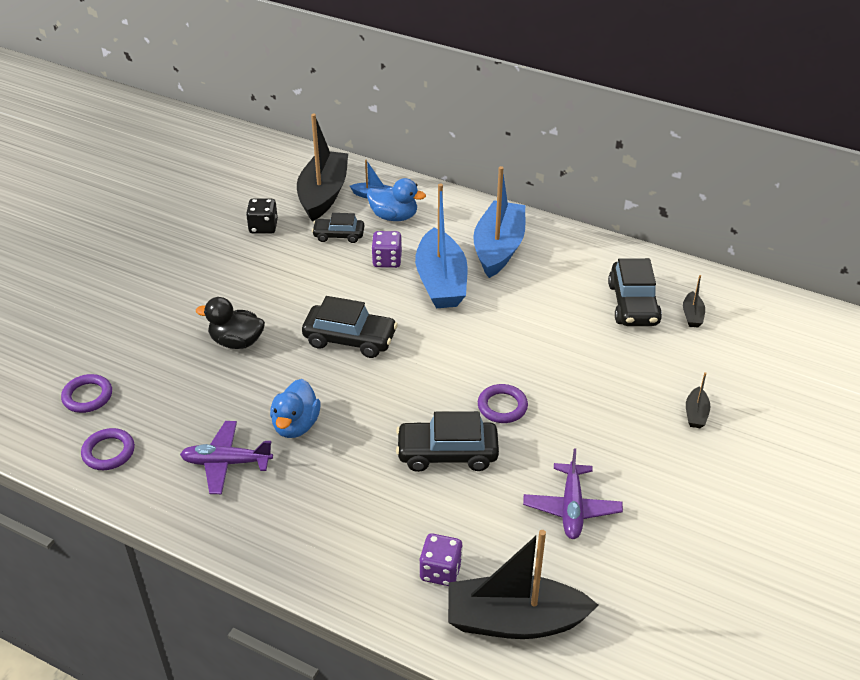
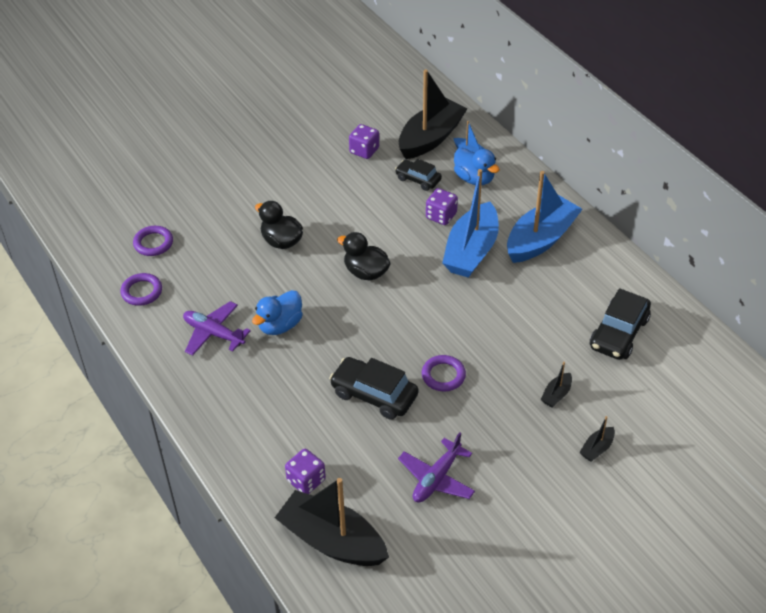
camera: 30 degrees right, 5 degrees up
black dice [246,198,278,234] -> purple dice [349,124,379,159]
black car [302,296,398,358] -> black duck [337,232,391,281]
black boat [683,275,705,327] -> black boat moved to [541,362,572,407]

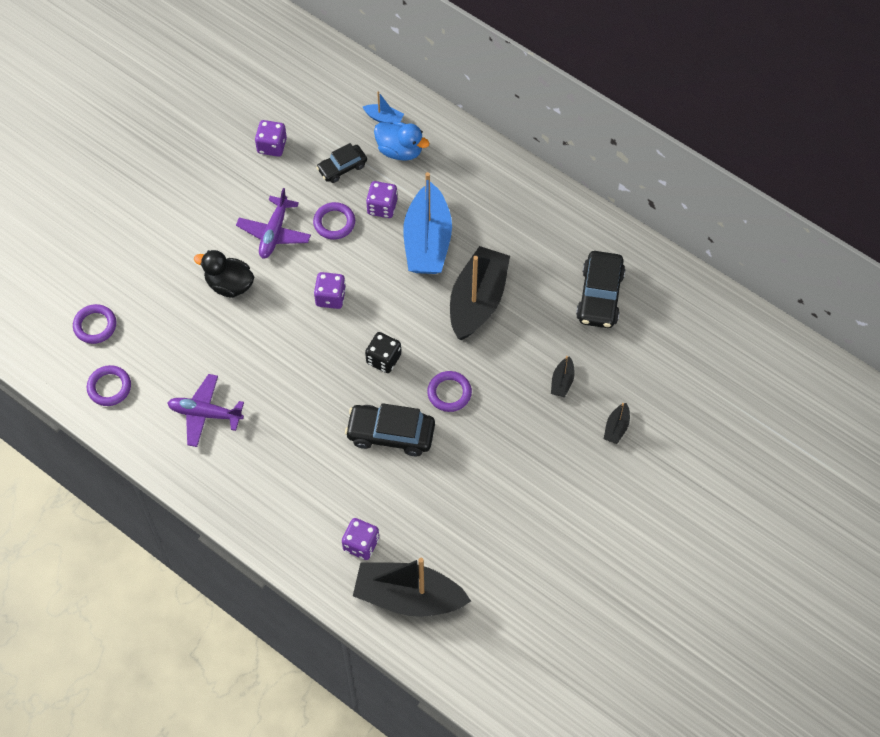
camera: 20 degrees left, 15 degrees up
blue duck [252,290,303,335] -> none
black duck [337,232,391,281] -> purple dice [314,272,346,309]
black car [395,159,442,191] -> black car turned 45 degrees counterclockwise [316,143,367,183]
purple plane [398,432,475,503] -> purple plane moved to [236,188,311,259]
black boat [399,69,468,159] -> black boat moved to [450,246,510,340]
blue boat [507,171,583,263] -> none
none -> purple ring [313,202,355,240]
none -> black dice [365,332,401,373]

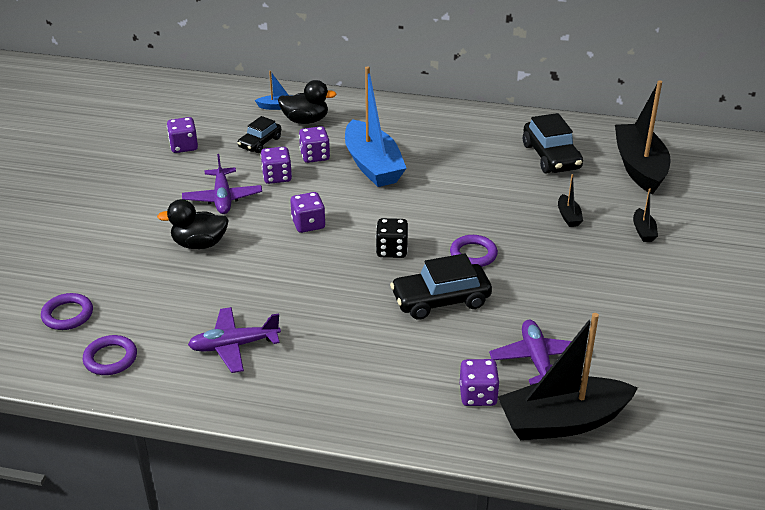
camera: 25 degrees left, 25 degrees down
purple ring [313,202,355,240] -> purple dice [261,147,292,184]
blue duck [374,122,429,161] -> black duck [278,80,337,124]
black boat [450,246,510,340] -> black boat moved to [615,80,670,194]
none -> purple plane [489,320,572,385]

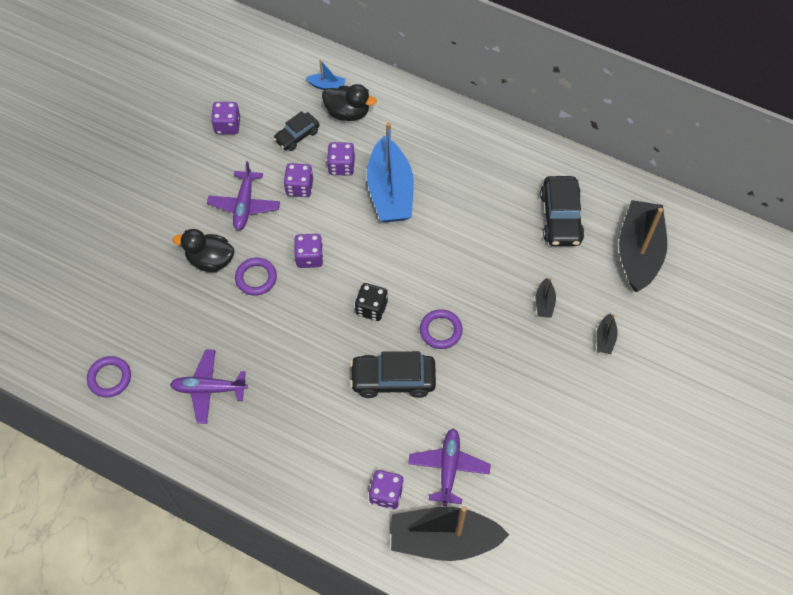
camera: 15 degrees right, 25 degrees up
purple ring [41,293,93,330] -> purple ring moved to [235,258,277,296]

